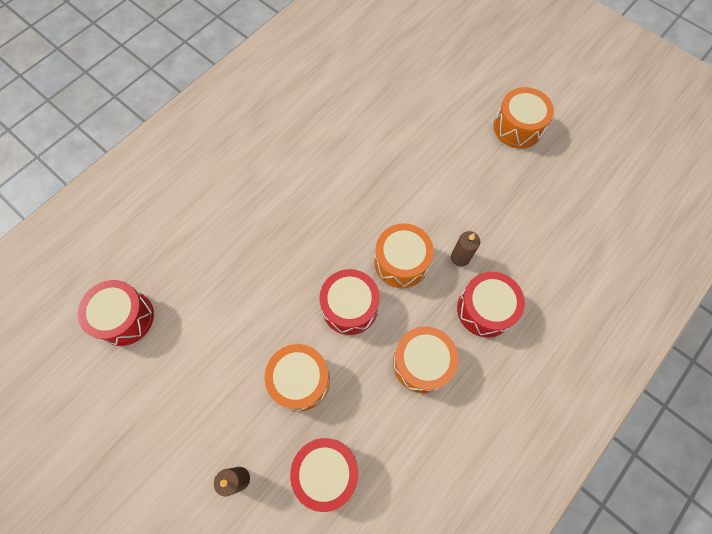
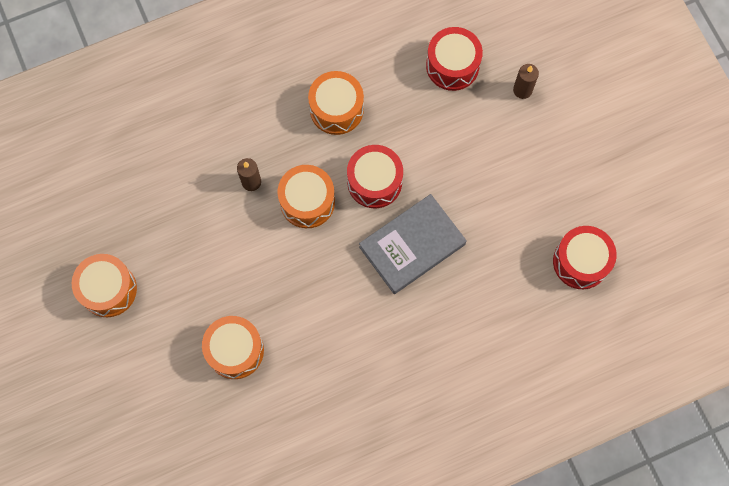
camera: 155 degrees left, 5 degrees up
orange drum [265,344,330,411] -> orange drum moved to [202,316,264,379]
red drum [457,272,525,338] -> none
none -> grey book [359,194,467,294]

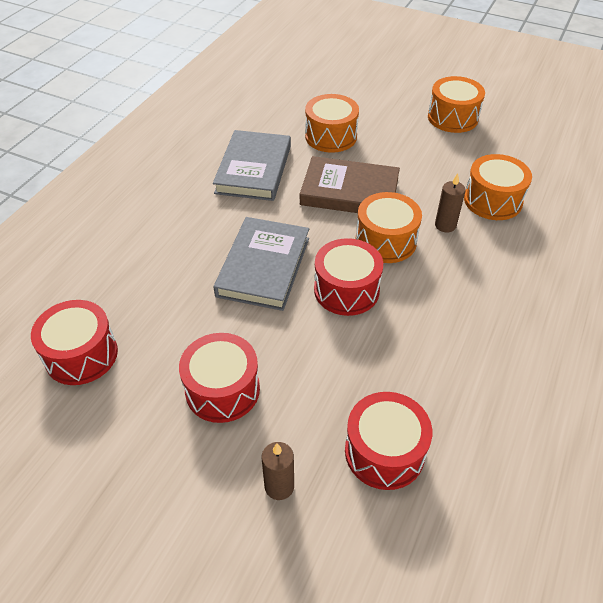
camera: 140 degrees right, 25 degrees down
orange drum [308,71,364,135] -> orange drum moved to [464,154,532,220]
none -> red drum [179,333,260,423]
none -> grey book [213,130,291,201]
none -> brown book [300,156,400,213]

